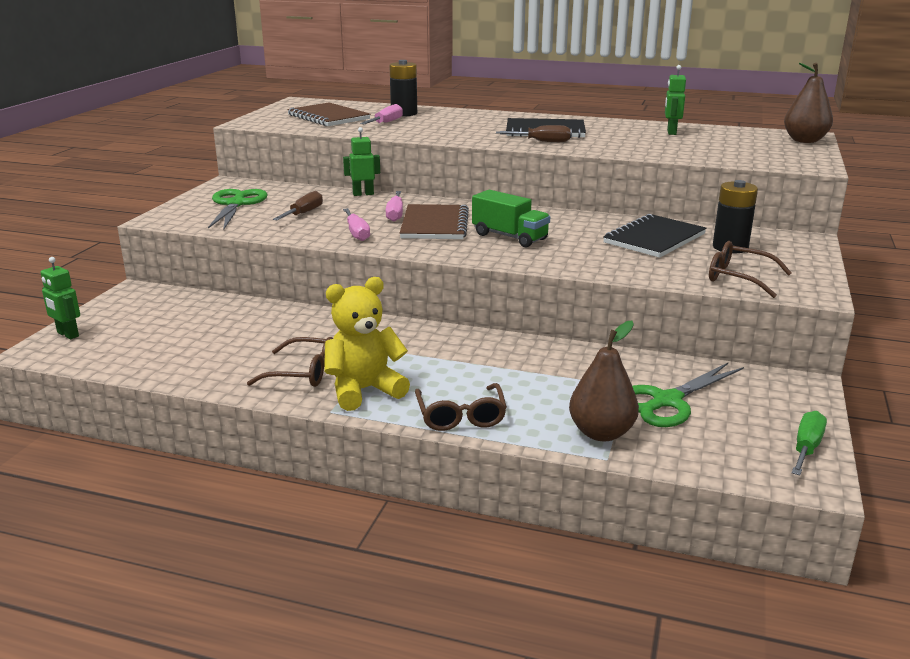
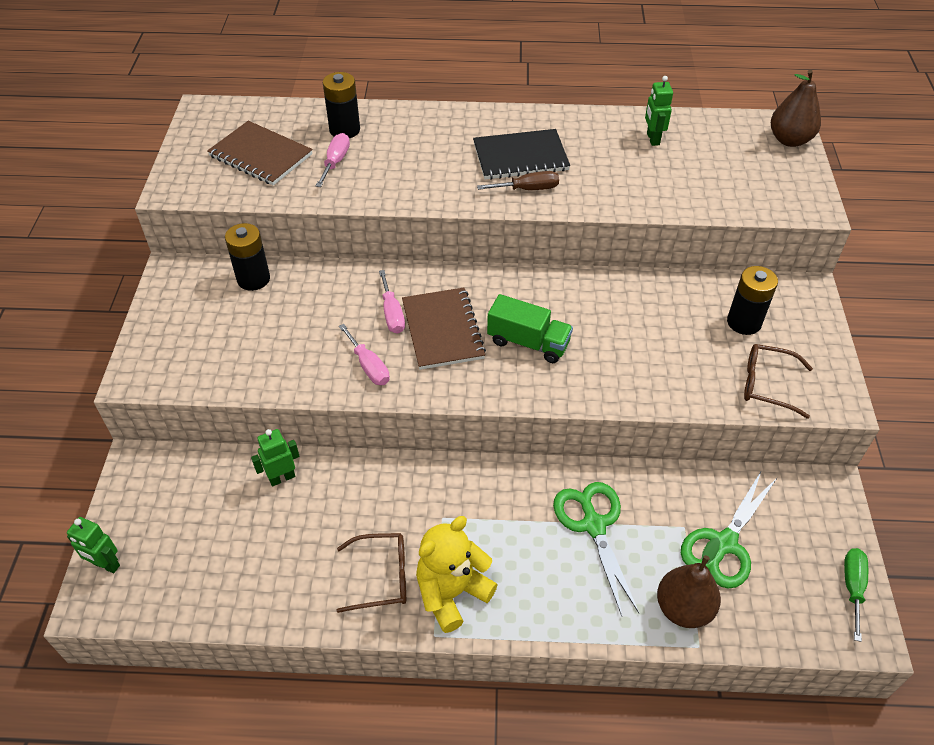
camera: 15 degrees left, 25 degrees up
green scissors [208,189,268,230] -> green scissors moved to [553,482,639,616]
brown screwdriver [273,191,323,220] -> none
green robot [343,127,380,196] -> green robot moved to [251,429,299,487]
brown glasses [415,383,507,431] -> none
black notebook [603,214,707,258] -> none
none -> black battery [225,223,270,291]

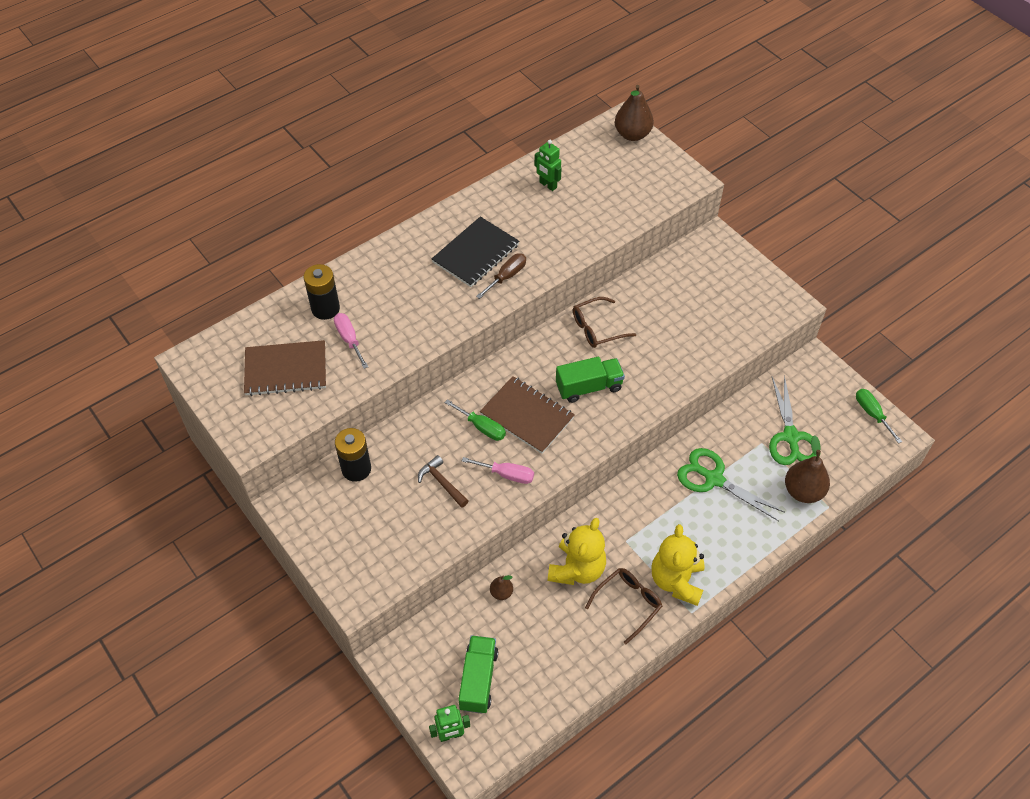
camera: 40 degrees left, 5 degrees up
green robot [251,429,299,487] -> brown pear [490,575,513,600]
pink screwdriver [379,270,405,333] -> green screwdriver [444,399,506,441]
black battery [727,266,778,335] -> none
brown glasses [744,344,813,419] -> brown glasses moved to [573,297,636,348]
none -> brown hammer [418,455,468,508]
none -> green truck [458,635,498,714]
none -> yellow teddy bear [548,518,606,585]

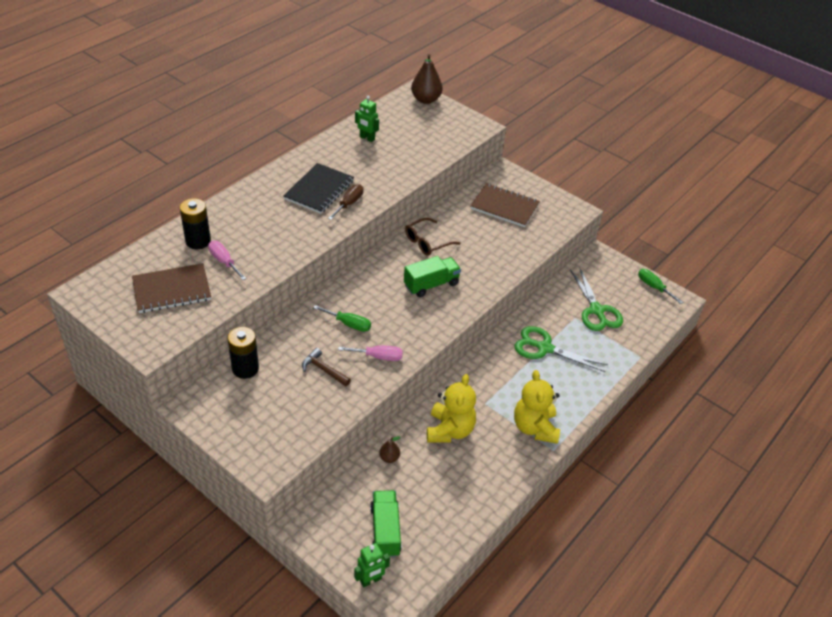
camera: 15 degrees left, 10 degrees down
brown notebook [480,376,575,454] -> brown notebook moved to [470,183,540,227]
brown glasses [585,568,663,644] -> none
brown pear [785,435,830,503] -> none

